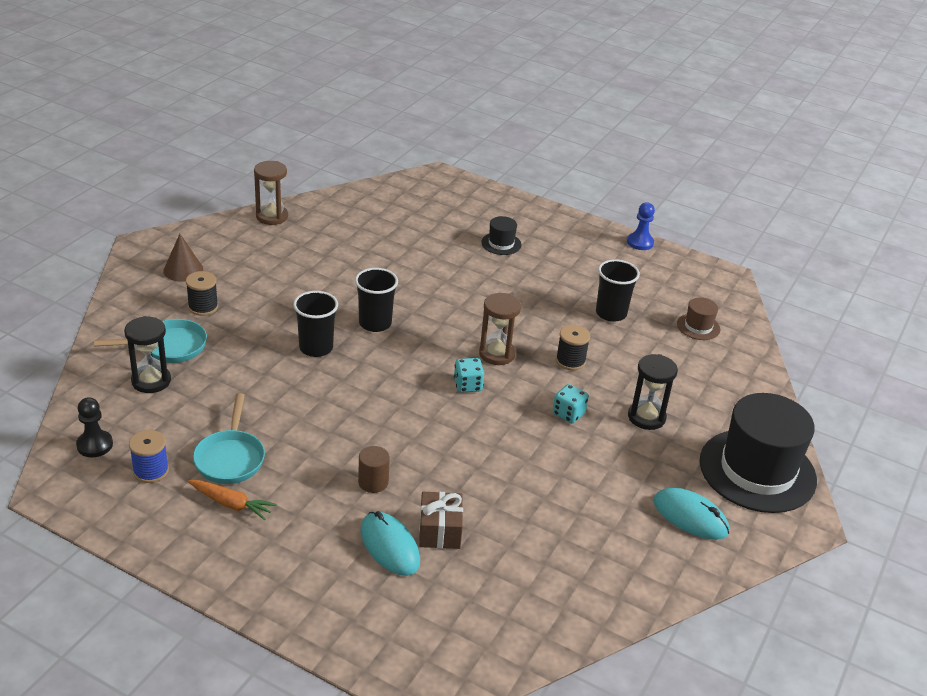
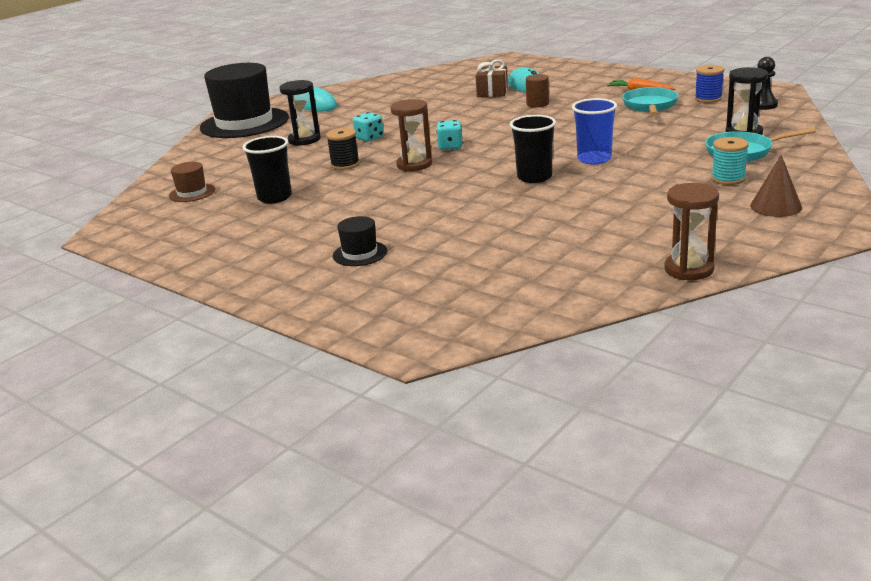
camera: 165 degrees left, 10 degrees down
black spool [186,271,218,316] -> turquoise spool [711,137,749,185]
black cup [293,291,338,357] -> blue cup [572,98,617,164]
blue pawn [627,202,655,250] -> none

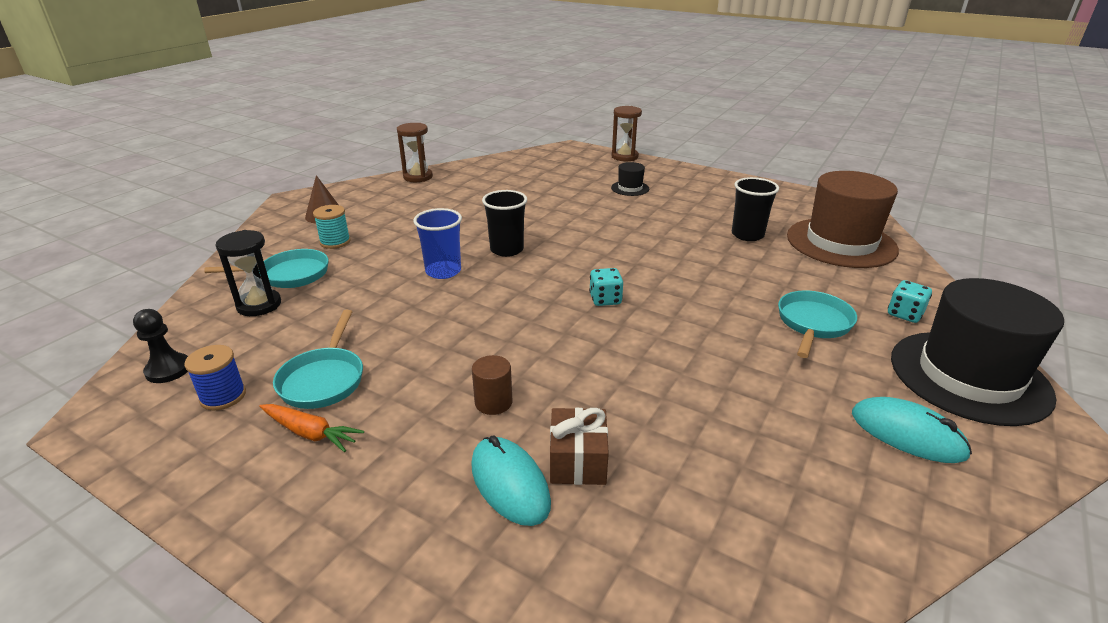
camera: 170 degrees right, 5 degrees up
brown hat [169,162,215,202] -> brown hat [787,171,899,268], size x2.32
black hourglass [279,80,321,146] -> turquoise pan [778,290,857,358]
black spool [326,128,360,170] -> none
turquoise dice [353,112,384,141] -> turquoise dice moved to [888,280,932,323]
brown hourglass [390,99,432,171] -> brown hourglass moved to [611,106,642,161]

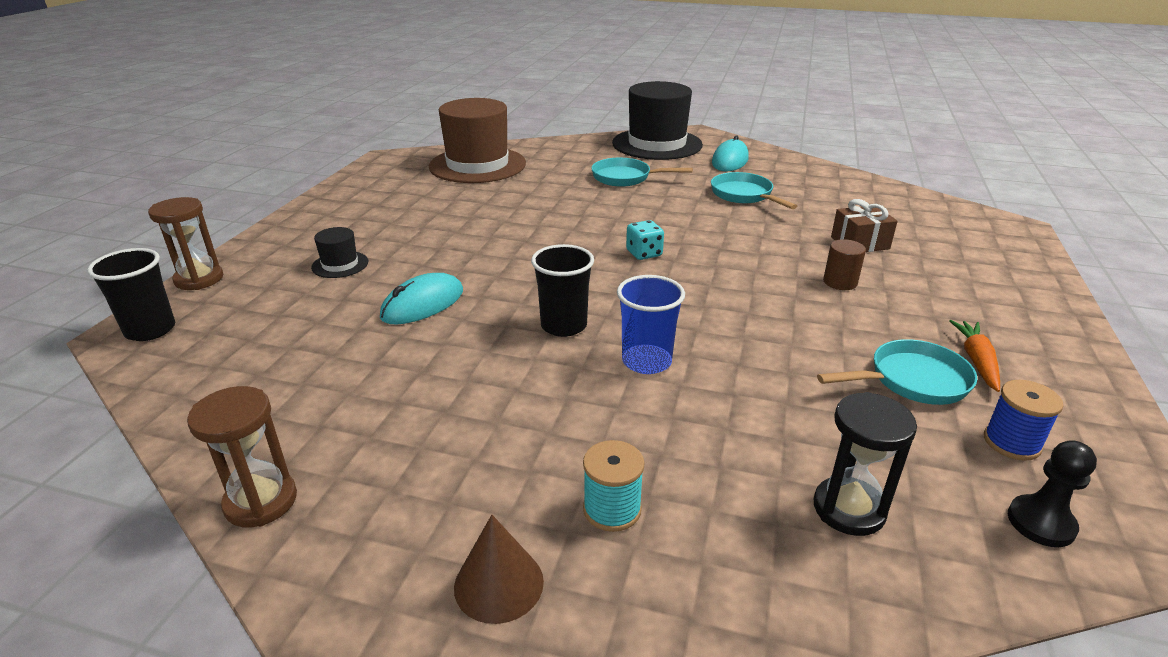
camera: 105 degrees left, 0 degrees up
turquoise pan [204,249,329,288] -> turquoise pan moved to [711,172,797,209]
turquoise mouse [471,435,551,526] -> turquoise mouse moved to [380,273,463,324]
black cup [732,177,779,241] -> black cup moved to [87,248,175,341]
turquoise dice [888,280,932,323] -> none

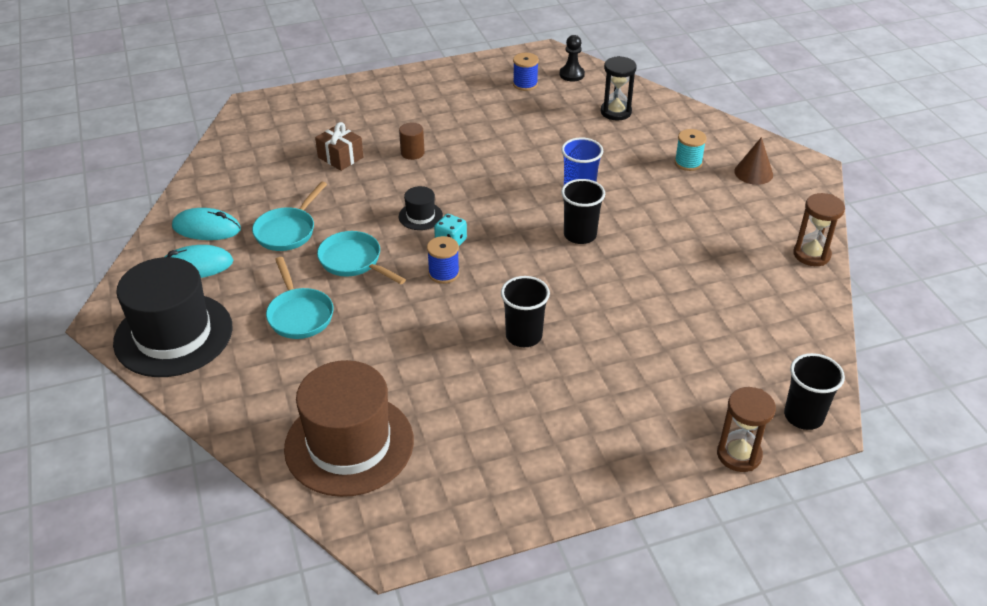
camera: 125 degrees left, 10 degrees up
black hat [311,227,368,278] -> black hat moved to [399,186,443,230]
turquoise mouse [380,273,463,324] -> turquoise mouse moved to [172,208,241,240]
turquoise pan [817,339,977,405] -> turquoise pan moved to [317,231,406,284]
orange carrot [949,320,1000,392] -> none
none -> blue spool [427,236,460,284]
none -> black cup [501,276,550,347]

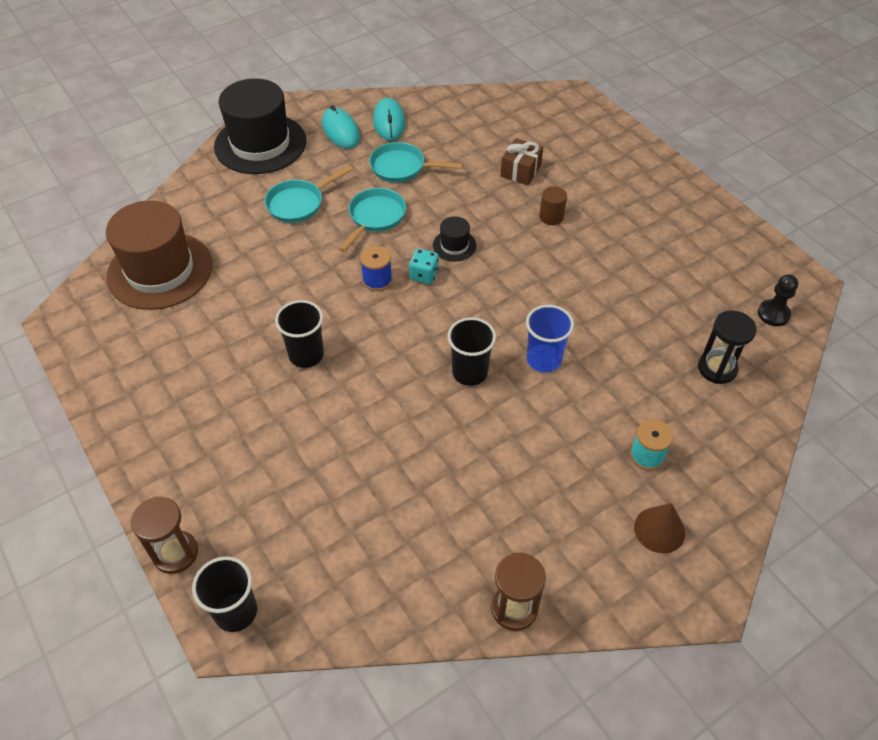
camera: 75 degrees right, 10 degrees up
blue spool [513,53,539,91] -> none

